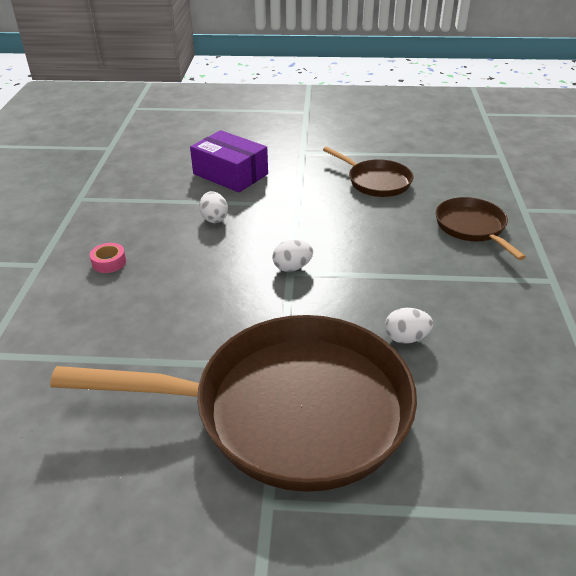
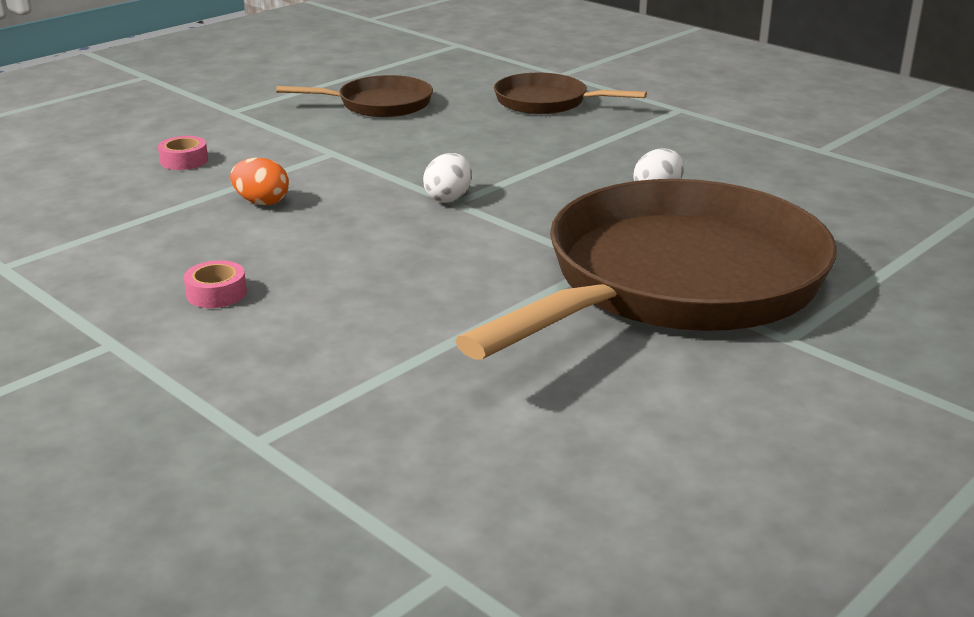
camera: 50 degrees left, 10 degrees down
purple box [190,130,268,192] -> pink tape [158,136,208,170]
white egg [199,191,228,223] -> orange egg [230,158,289,205]

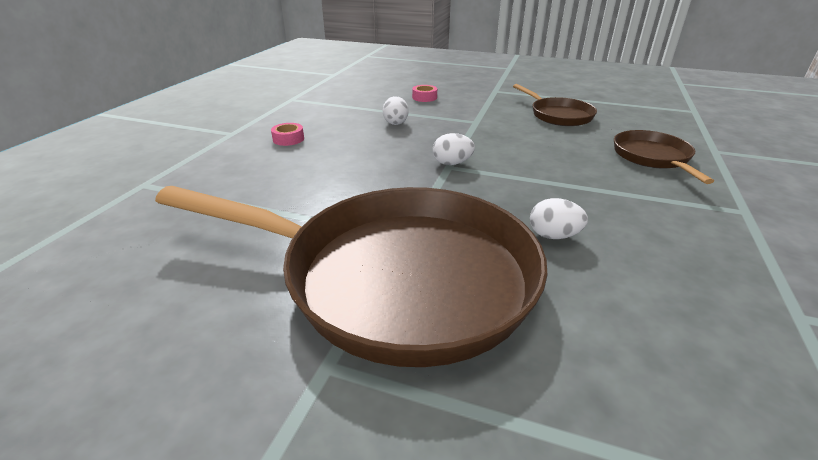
camera: 65 degrees right, 5 degrees up
orange egg [230,158,289,205] -> white egg [383,96,409,125]

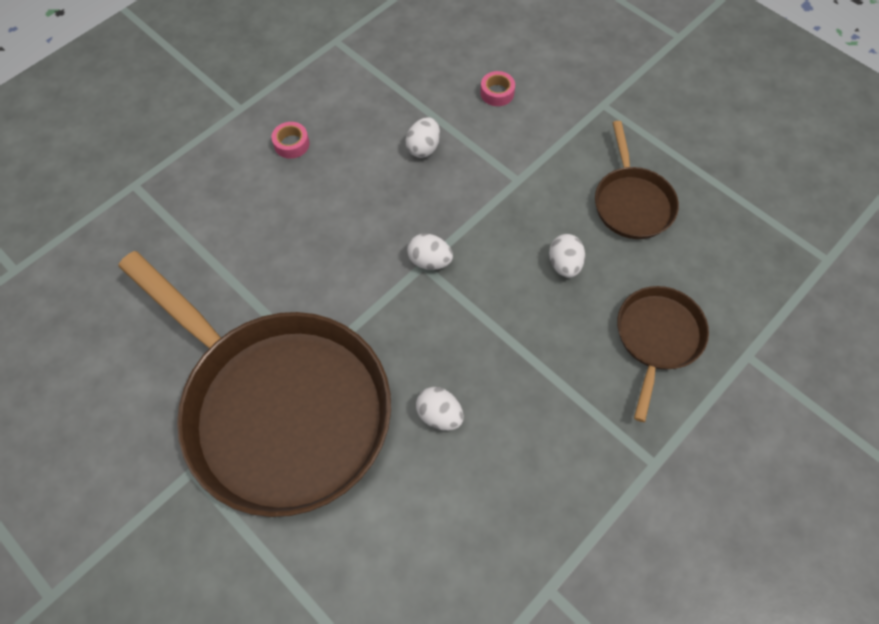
camera: 25 degrees right, 30 degrees up
none -> white egg [549,234,585,278]

